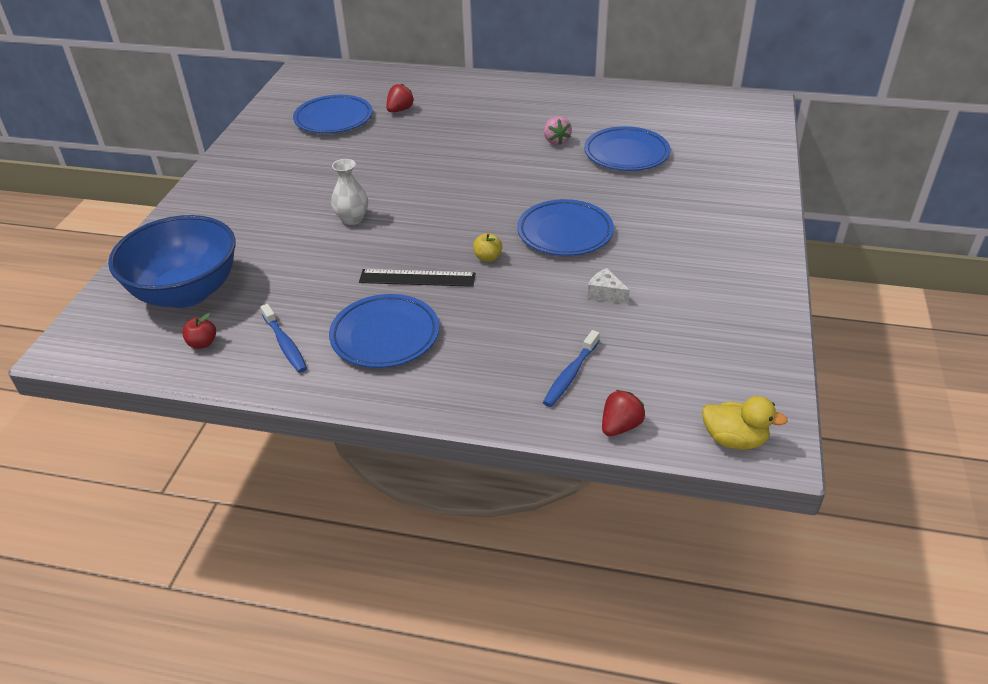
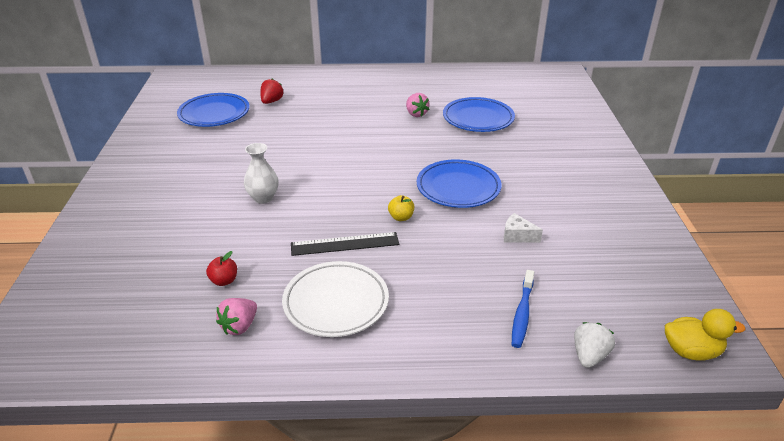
camera: 15 degrees left, 5 degrees down
blue bowl [108,215,235,308] -> none
red apple [182,313,216,349] -> red apple moved to [206,251,237,286]
blue toothbrush [261,304,307,373] -> pink strawberry [216,298,257,335]
blue plate [329,294,439,368] -> white plate [282,261,389,337]
red strawberry [602,390,645,436] -> white strawberry [574,322,615,368]

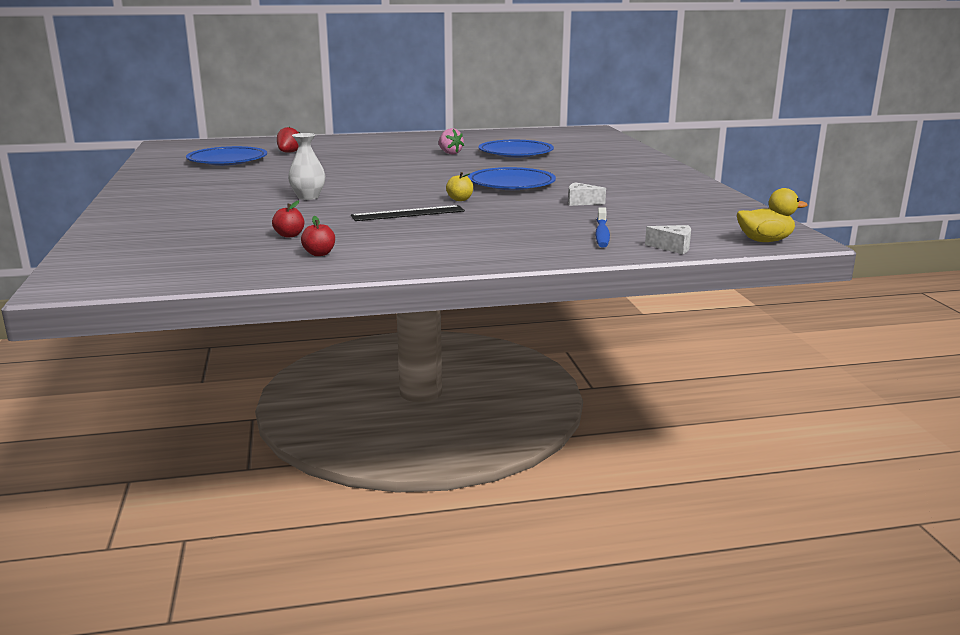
camera: 10 degrees left, 15 degrees down
pink strawberry [216,298,257,335] -> red apple [301,216,335,256]
white plate [282,261,389,337] -> none
white strawberry [574,322,615,368] -> white cheese [645,225,691,254]

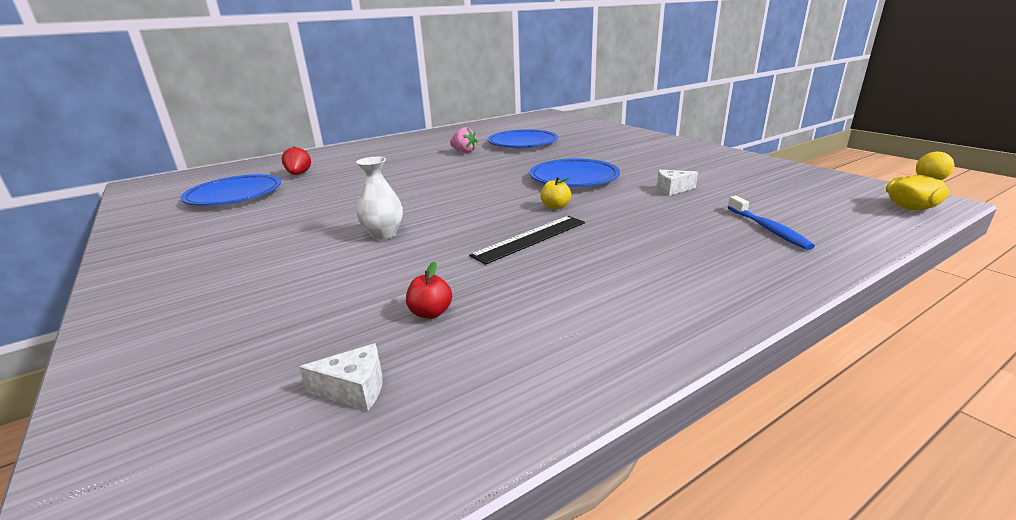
camera: 20 degrees left, 5 degrees up
red apple [301,216,335,256] -> none
white cheese [645,225,691,254] -> white cheese moved to [299,343,383,411]

